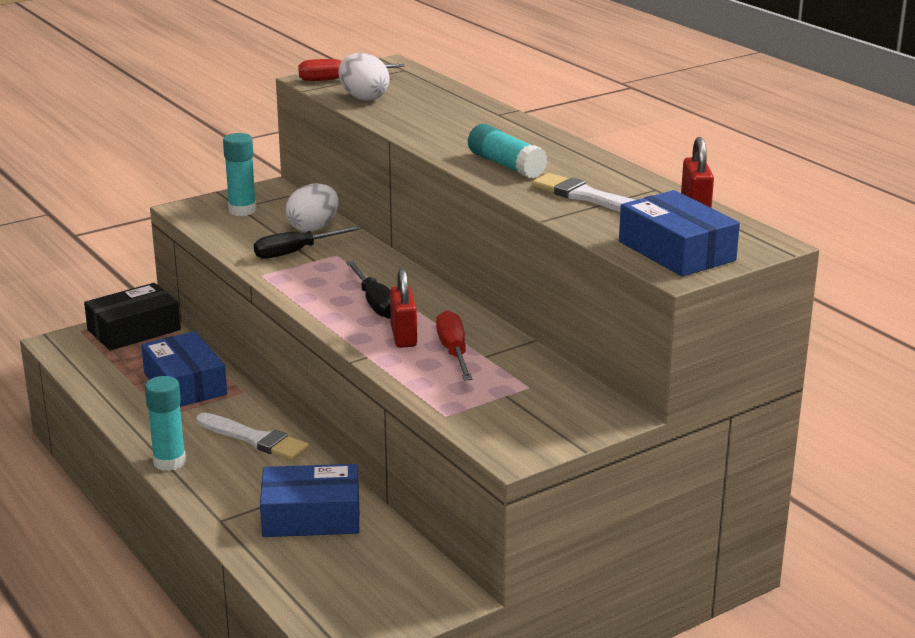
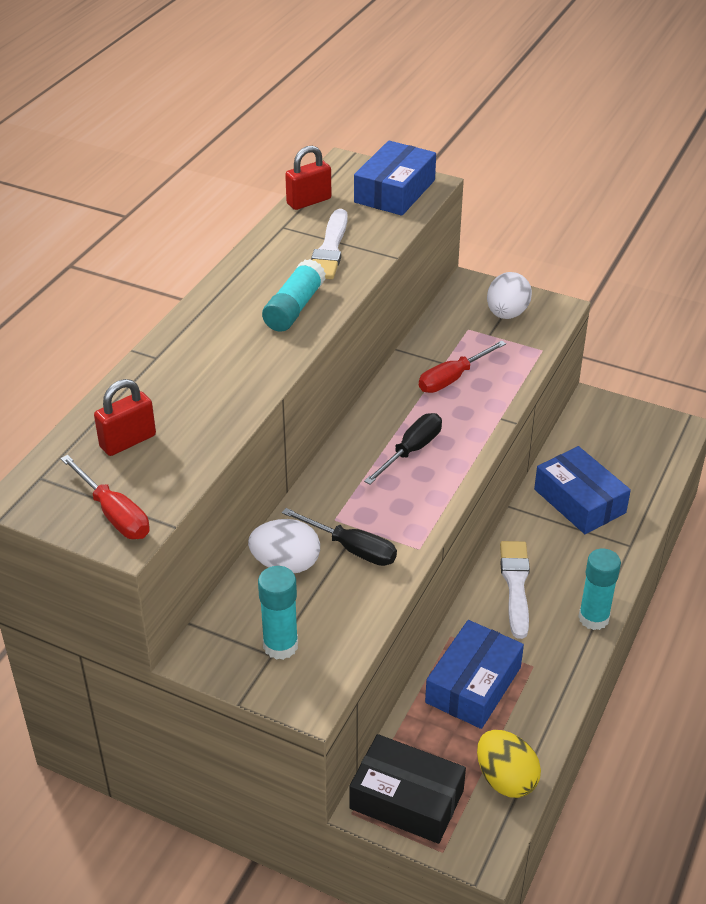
camera: 120 degrees left, 15 degrees up
white egg [338,53,390,101] -> white egg moved to [487,272,532,319]
red padlock [390,269,417,348] -> red padlock moved to [94,379,156,456]
none -> yellow egg [477,730,541,798]

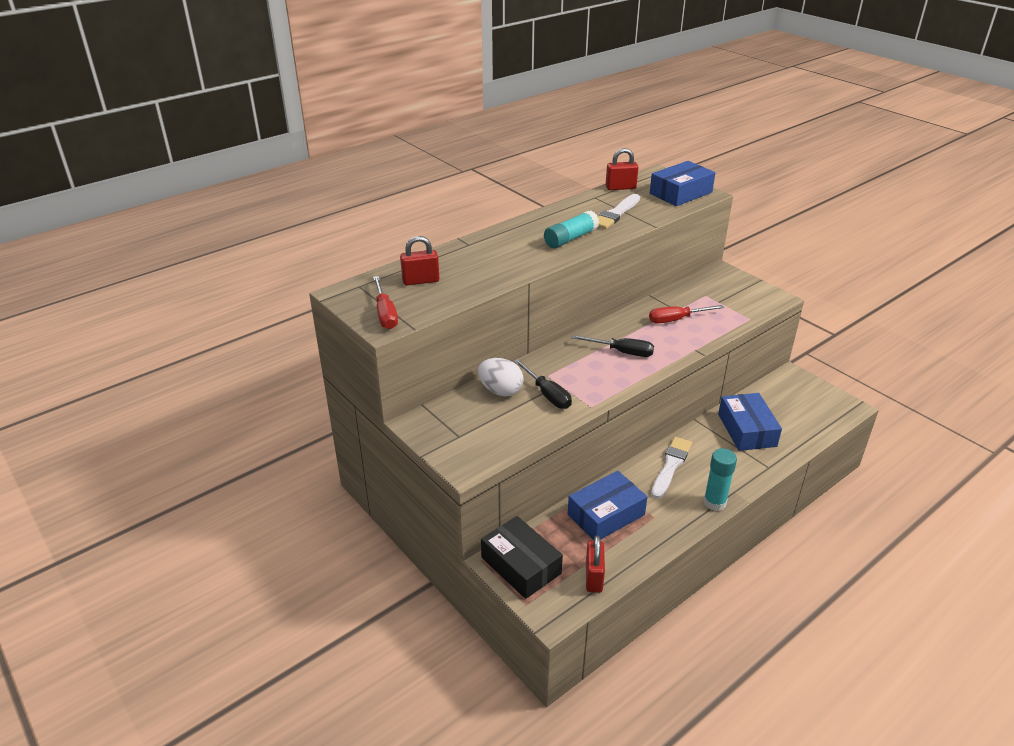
camera: 25 degrees right, 5 degrees down
turquoise glue stick [258,566,298,660] -> none
black screwdriver [364,413,442,484] -> black screwdriver turned 45 degrees clockwise [571,335,654,357]
yellow egg [477,730,541,798] -> red padlock [586,535,605,593]
white egg [487,272,532,319] -> none

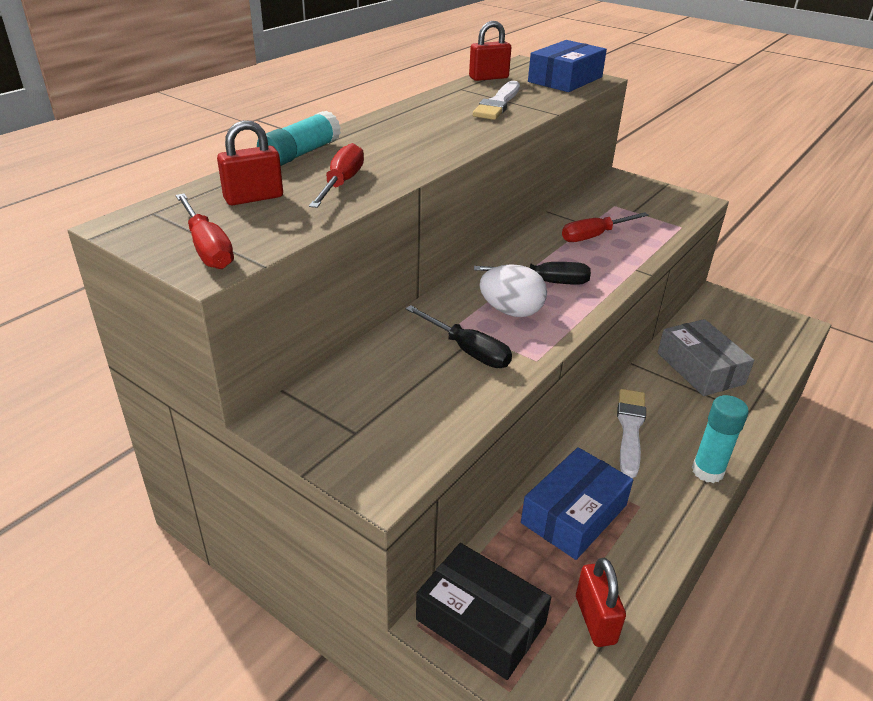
camera: 15 degrees left, 0 degrees up
white egg [478,358,524,396] -> white egg moved to [479,264,547,317]
turquoise glue stick [544,210,599,248] -> turquoise glue stick moved to [257,111,341,166]
blue box [718,393,782,451] -> grey box [658,319,754,396]
none -> red screwdriver [309,143,364,208]

